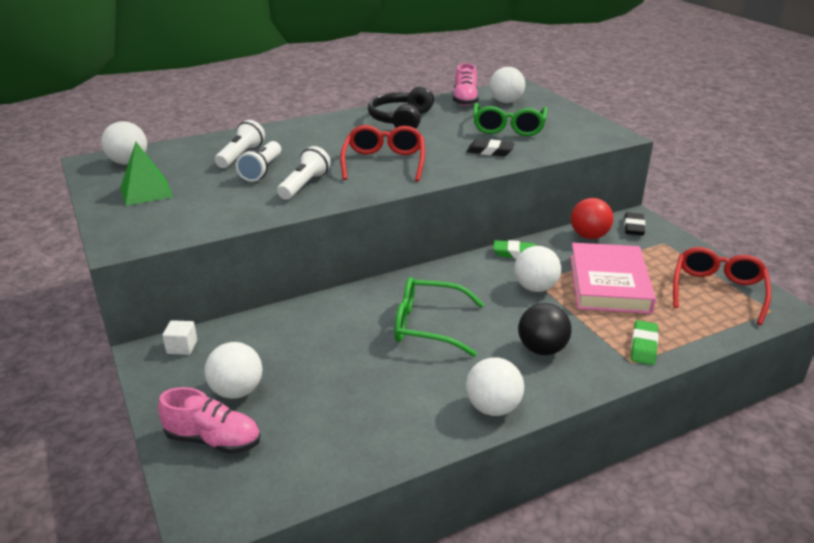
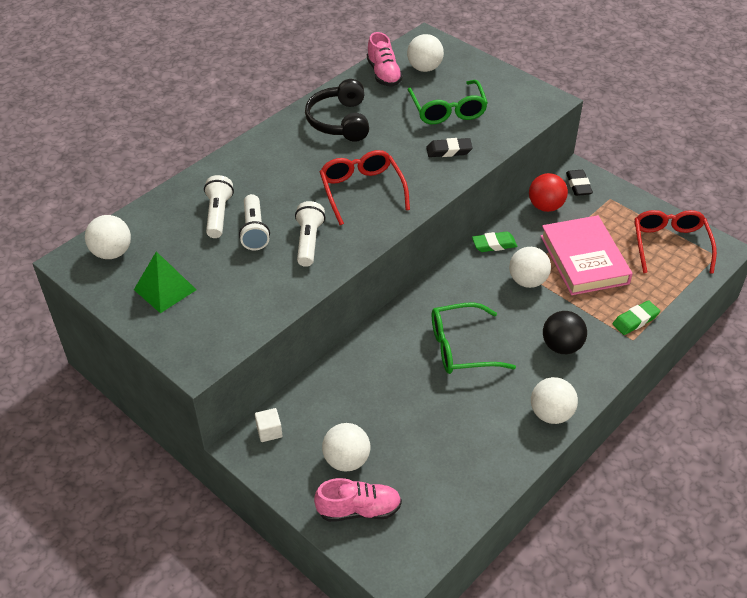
camera: 20 degrees left, 15 degrees up
green eraser [631,320,659,365] -> green eraser turned 60 degrees clockwise [613,300,660,335]

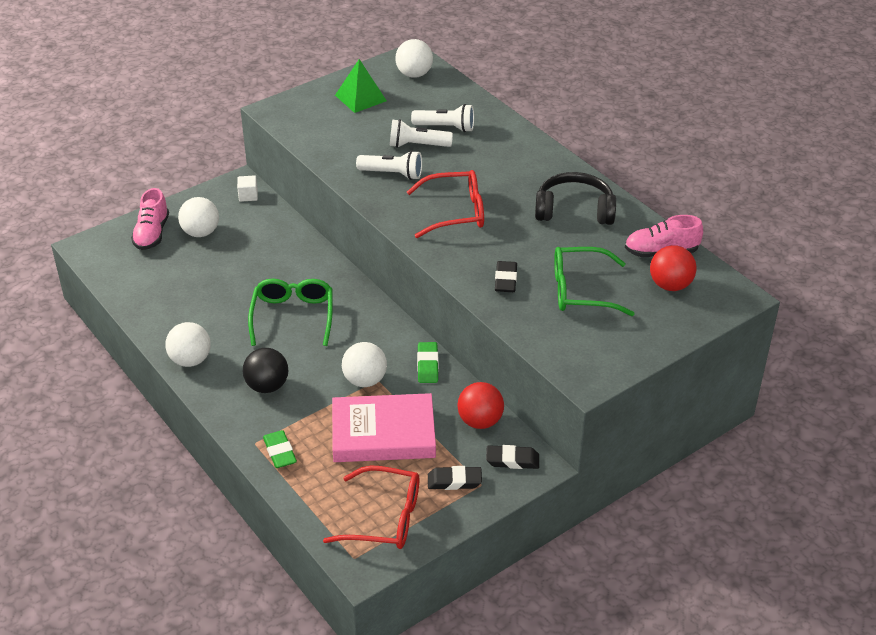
camera: 100 degrees right, 5 degrees down
white ball [407,34,444,72] -> red ball [650,245,697,291]
none -> black eraser [428,466,482,490]

